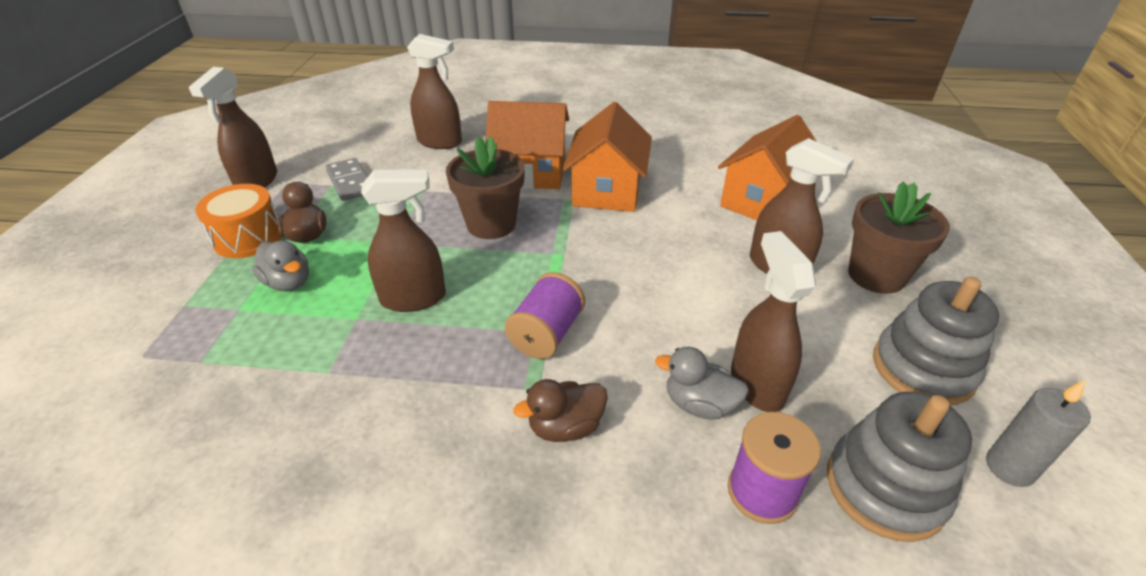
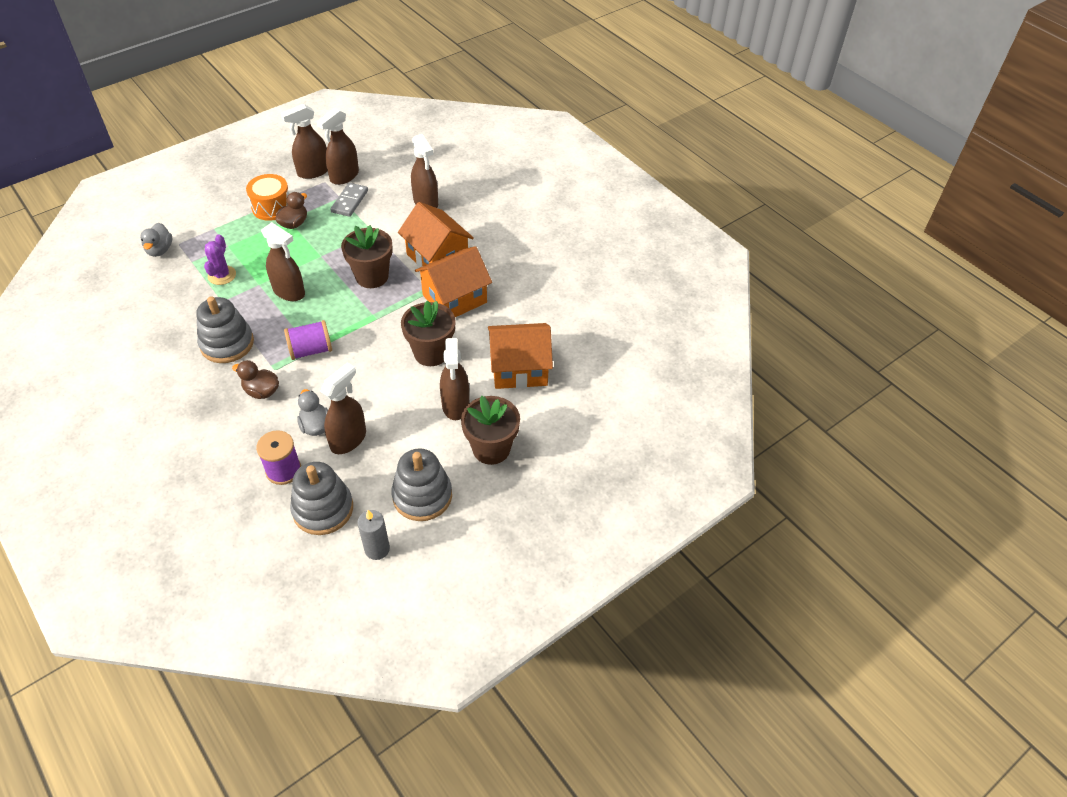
camera: 45 degrees right, 10 degrees up
grey duck [252,240,309,291] -> grey duck moved to [140,223,172,257]
none -> grey stacking toy [196,296,254,363]
none -> purple cactus [204,234,236,285]
none -> brown spray bottle [317,108,359,185]
none -> brown flower pot [401,300,456,366]

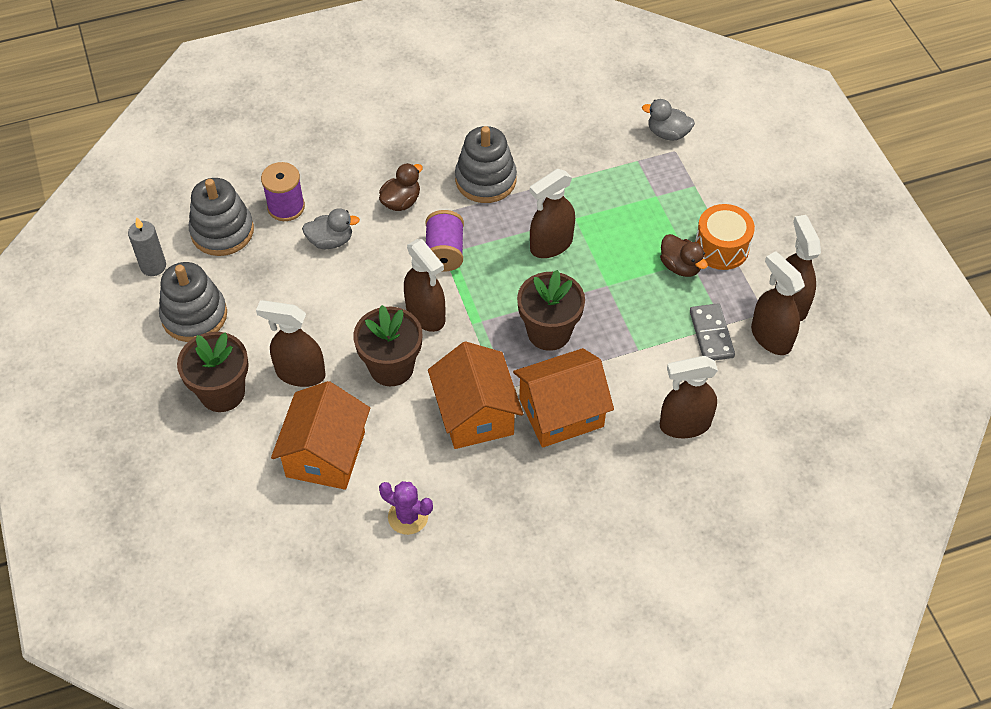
camera: 110 degrees right, 5 degrees up
purple cactus [204,234,236,285] -> purple cactus moved to [379,481,433,535]
brown spray bottle [320,362,366,454] -> brown spray bottle moved to [404,239,445,332]
grey domino [330,183,368,217] -> grey domino turned 45 degrees clockwise [690,303,735,360]

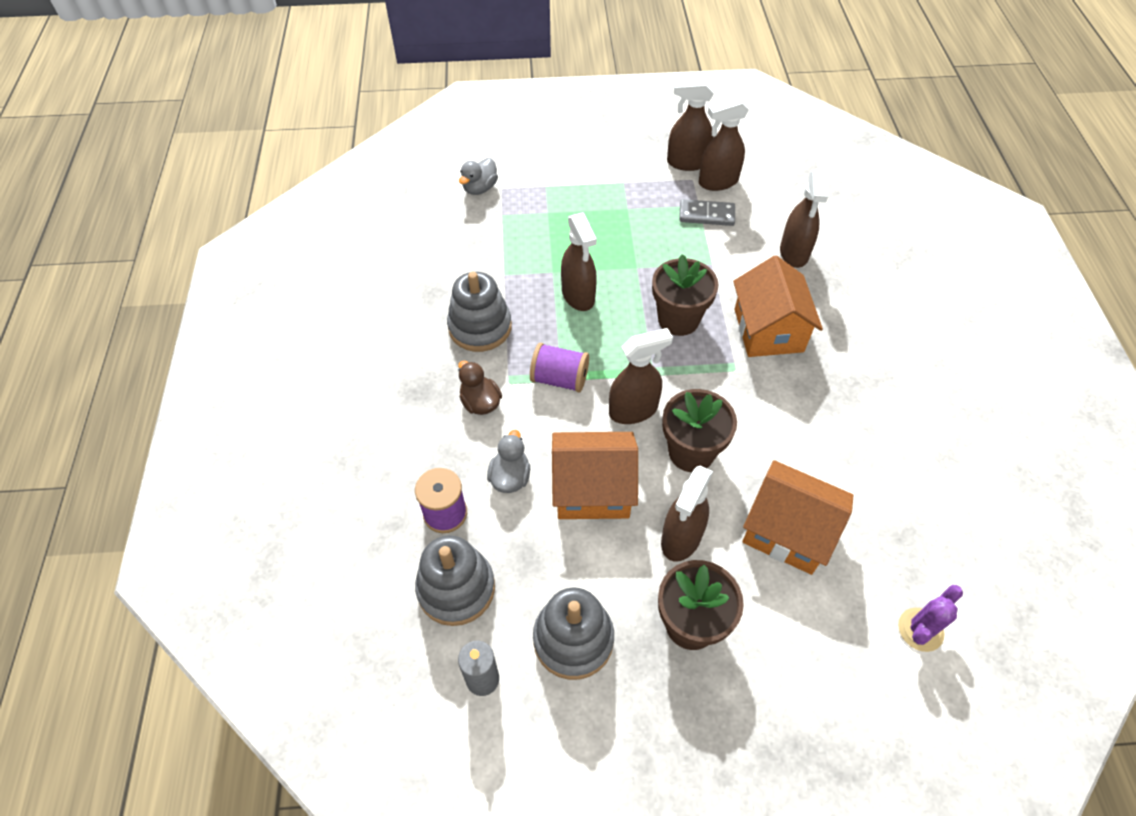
camera: 75 degrees left, 0 degrees up
purple cactus [379,481,433,535] -> purple cactus moved to [898,585,963,652]
orange house [428,341,523,449] -> orange house moved to [552,432,638,519]
brown duck [660,234,708,277] -> none
orange drum [695,204,755,270] -> none

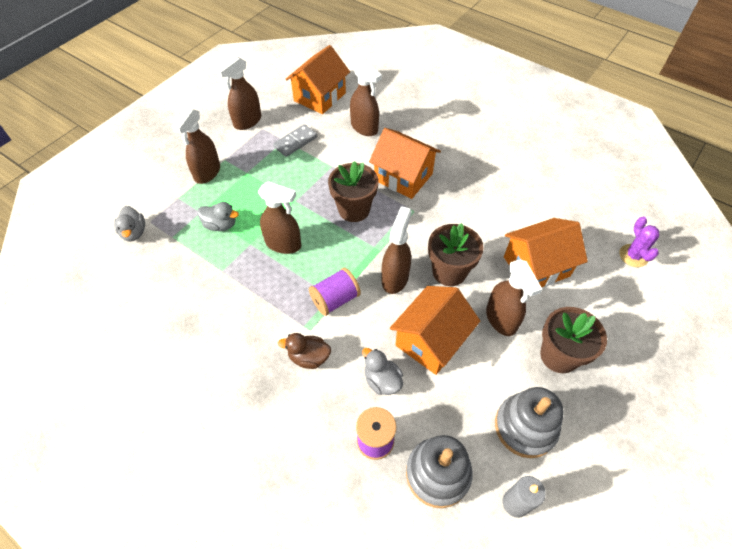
camera: 50 degrees left, 0 degrees up
grey stacking toy [447,272,512,352] -> none
brown spray bottle [699,98,749,191] -> brown spray bottle moved to [172,108,220,184]
none -> grey duck [197,202,239,231]
none -> orange house [286,45,350,114]

